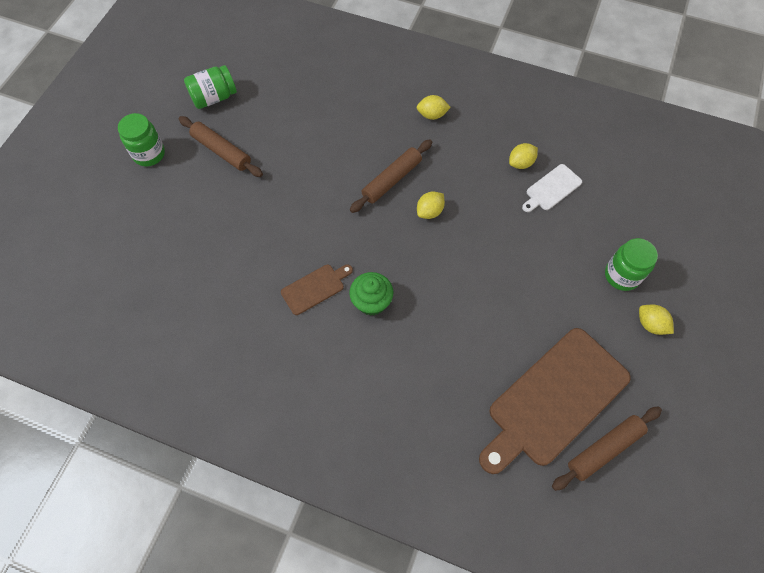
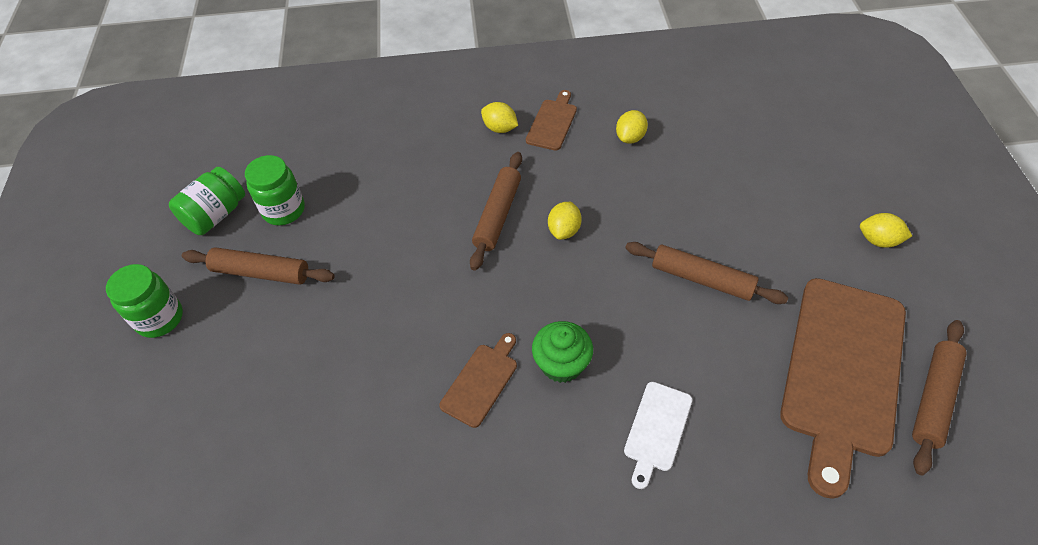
camera: 25 degrees left, 10 degrees down
yellow lemon [417,95,451,120] -> yellow lemon turned 60 degrees clockwise [481,102,518,133]
white cutting board [522,164,582,212] -> white cutting board moved to [624,382,692,489]
green jar [605,238,658,291] -> green jar moved to [245,155,305,225]
none -> brown cutting board [526,90,577,151]
none -> brown rolling pin [625,242,788,304]

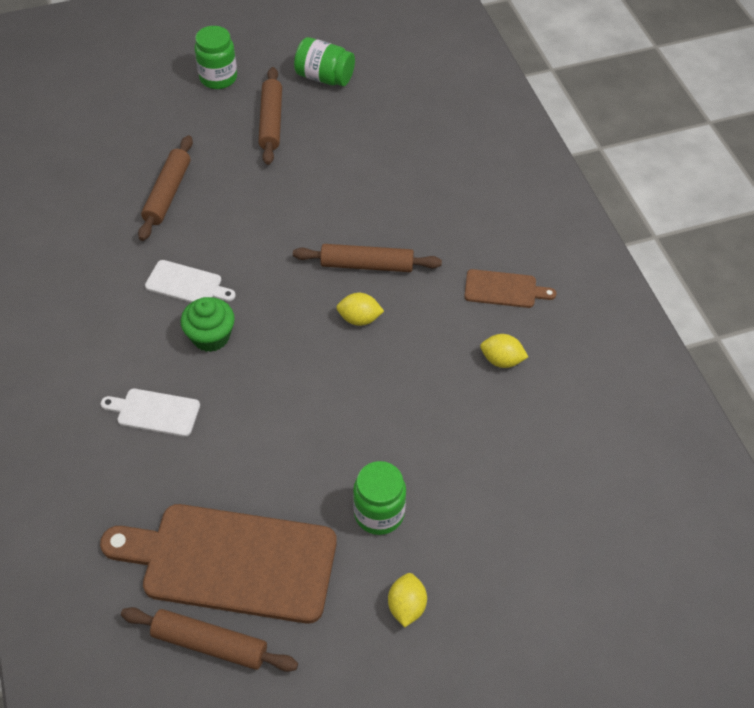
camera: 75 degrees right, 0 degrees up
green jar [245,155,305,225] -> green jar moved to [353,461,406,535]
brown cutting board [439,333,517,428] -> white cutting board [145,260,236,302]
yellow lemon [481,102,518,133] -> none
brown rolling pin [625,242,788,304] -> brown rolling pin moved to [138,135,193,241]

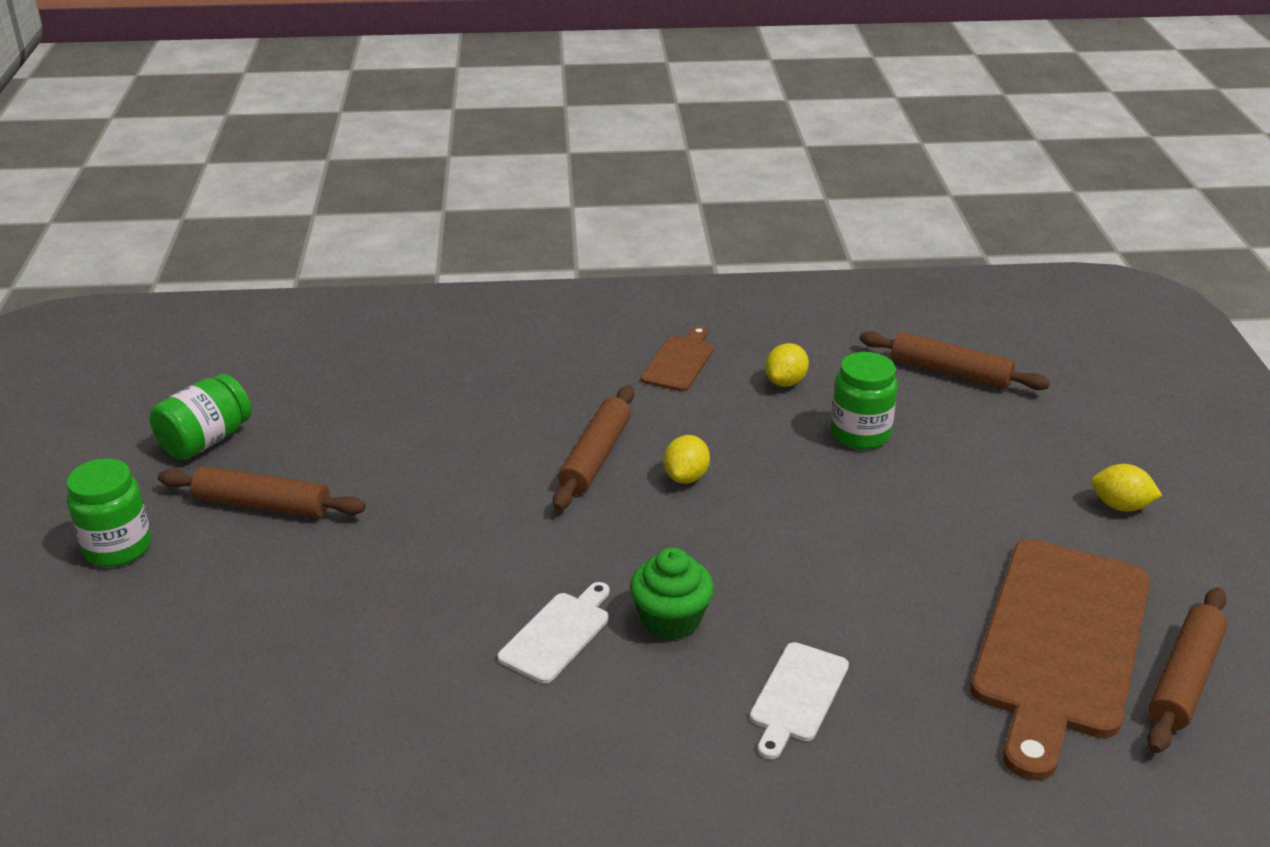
camera: 75 degrees left, 20 degrees down
brown rolling pin [138,135,193,241] -> brown rolling pin moved to [859,331,1050,390]
green jar [353,461,406,535] -> green jar moved to [831,352,897,450]

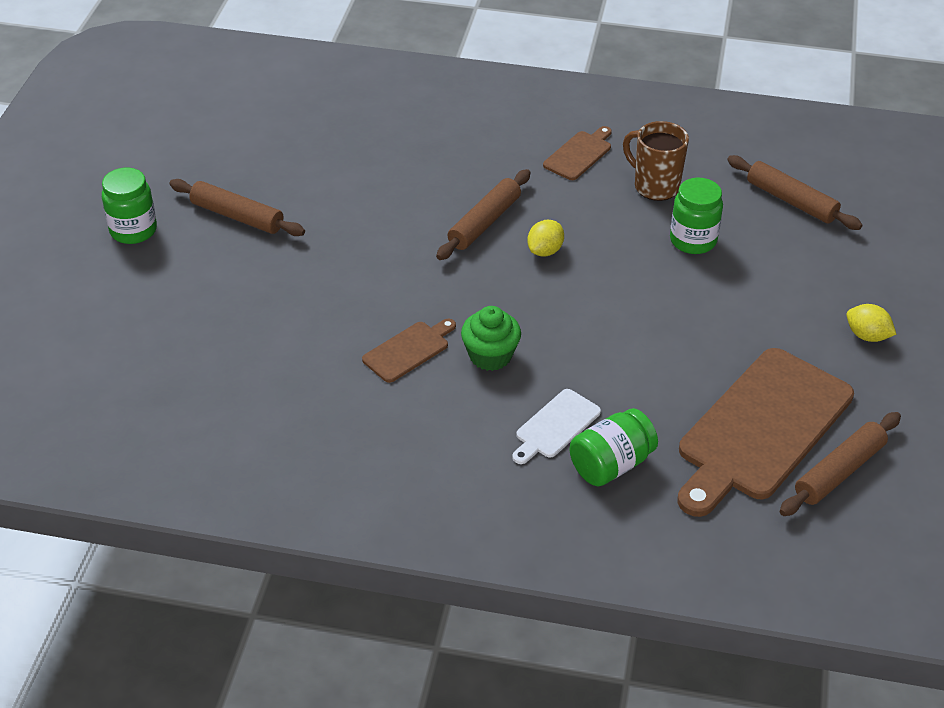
camera: 15 degrees right, 10 degrees up
green jar [149,374,251,460] -> green jar moved to [570,408,658,486]
white cutting board [497,582,610,684] -> brown cutting board [362,319,456,383]
yellow lemon [765,343,809,387] -> brown mug [623,121,689,201]

